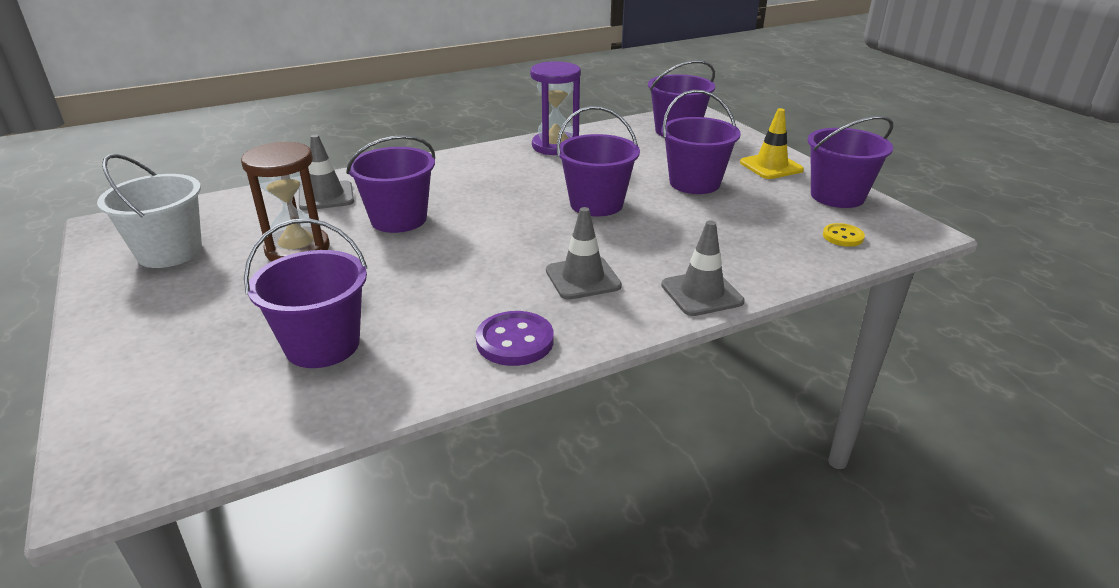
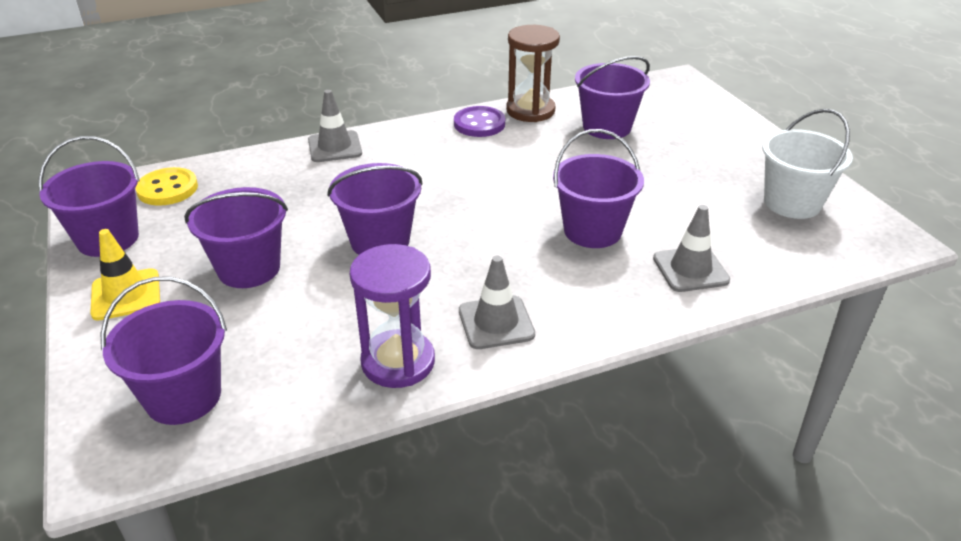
camera: 175 degrees left, 5 degrees up
brown hourglass [241,141,330,261] -> brown hourglass moved to [506,25,560,122]
grey traffic cone [546,207,622,300] -> grey traffic cone moved to [459,256,535,349]
yellow button [823,223,865,247] -> yellow button [135,167,198,206], size x1.59

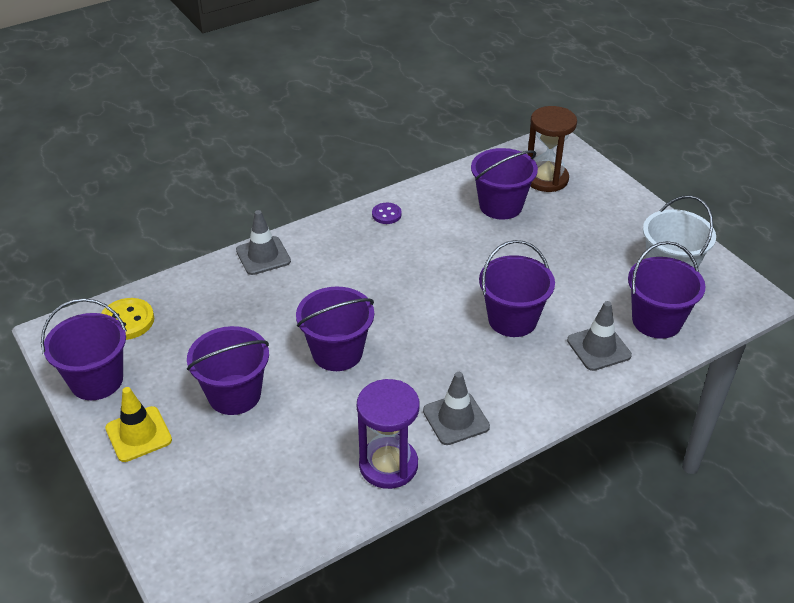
camera: 10 degrees left, 5 degrees up
purple bucket [100,277,227,425] -> purple bucket moved to [628,241,706,339]
purple button [454,106,505,137] -> purple button [372,203,402,224], size x0.63
brown hourglass [506,25,560,122] -> brown hourglass moved to [527,106,577,192]

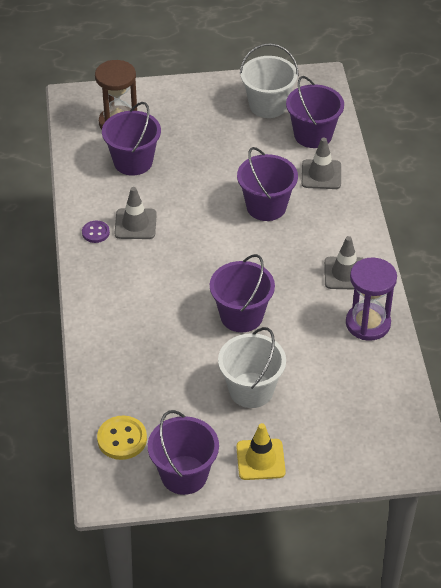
camera: 65 degrees left, 5 degrees up
purple bucket [187,326,269,415] -> white bucket [218,327,286,408]
grey traffic cone [236,210,291,275] -> grey traffic cone moved to [115,187,157,239]

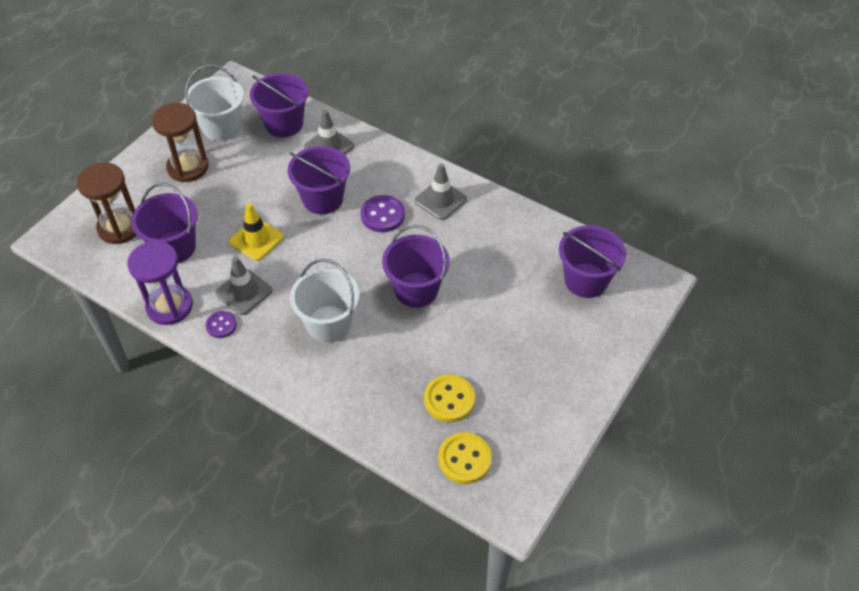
camera: 50 degrees left, 5 degrees up
purple bucket [148,410,219,495] -> purple bucket moved to [559,225,626,298]
white bucket [218,327,286,408] -> white bucket moved to [290,259,360,343]
yellow traffic cone [236,423,286,480] -> yellow traffic cone moved to [229,203,284,261]
purple hourglass [346,258,397,341] -> purple hourglass moved to [127,241,193,325]
none -> brown hourglass [152,103,209,182]
none -> purple button [361,195,405,232]
none -> yellow button [424,375,475,422]

